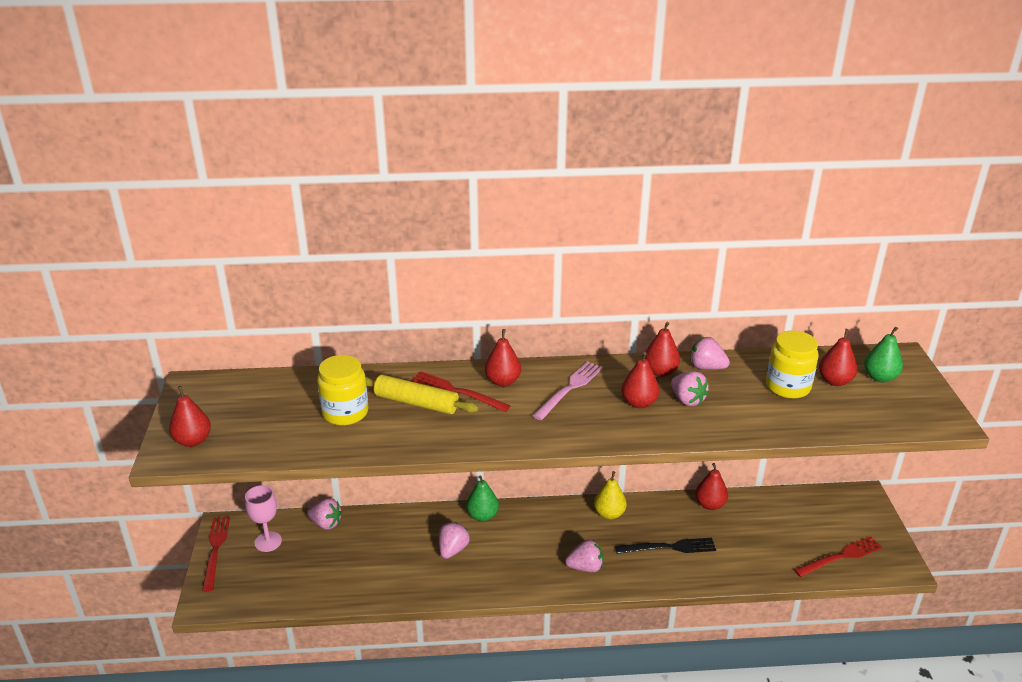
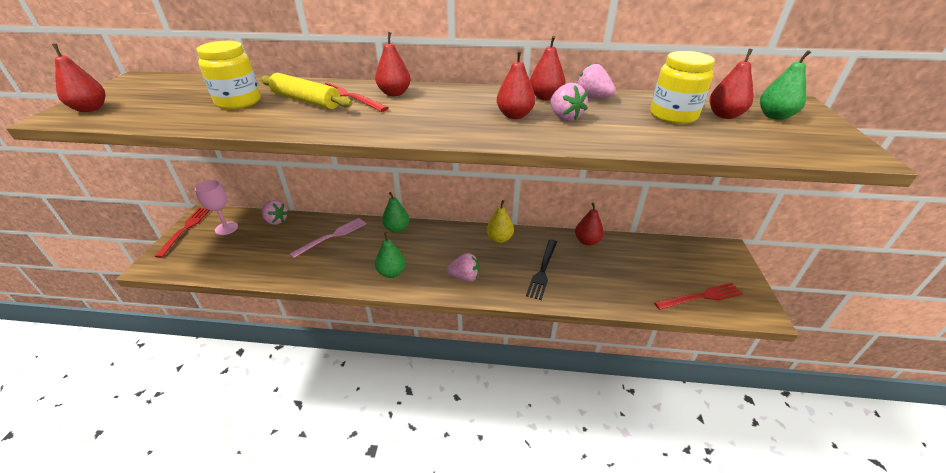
camera: 10 degrees right, 5 degrees up
pink strawberry [439,522,470,559] -> none
pink fork [532,361,603,420] -> pink fork moved to [290,218,366,258]
black fork [615,538,716,554] -> black fork turned 105 degrees clockwise [526,239,557,300]
none -> green pear [375,232,406,278]

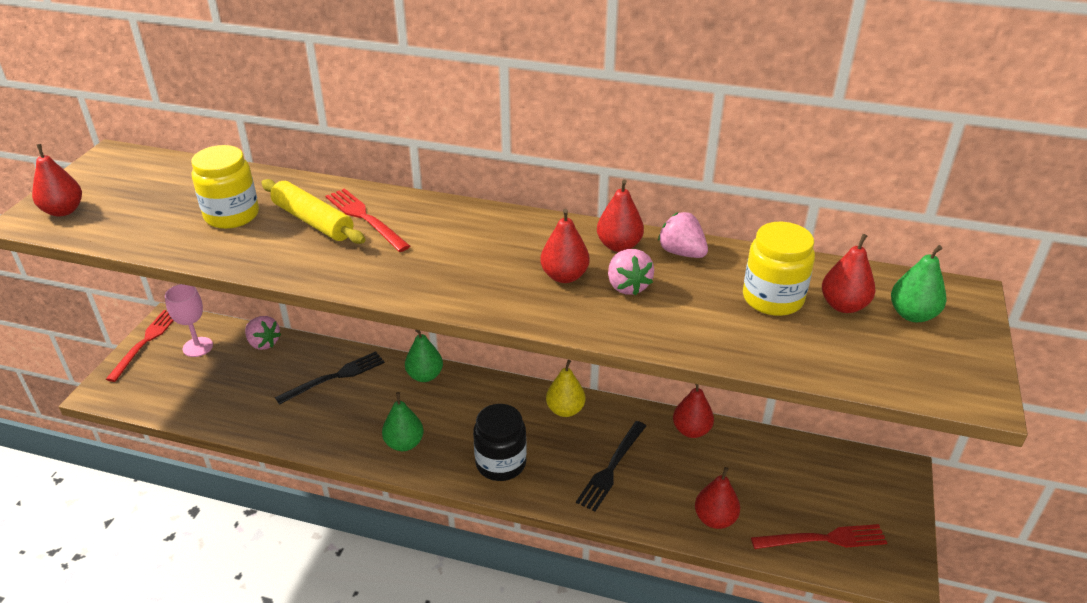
camera: 10 degrees right, 0 degrees up
pink fork [290,218,366,258] -> black fork [275,351,385,405]
red pear [375,32,411,96] -> red pear moved to [695,467,740,529]
pink strawberry [447,253,480,282] -> black jar [473,404,527,481]

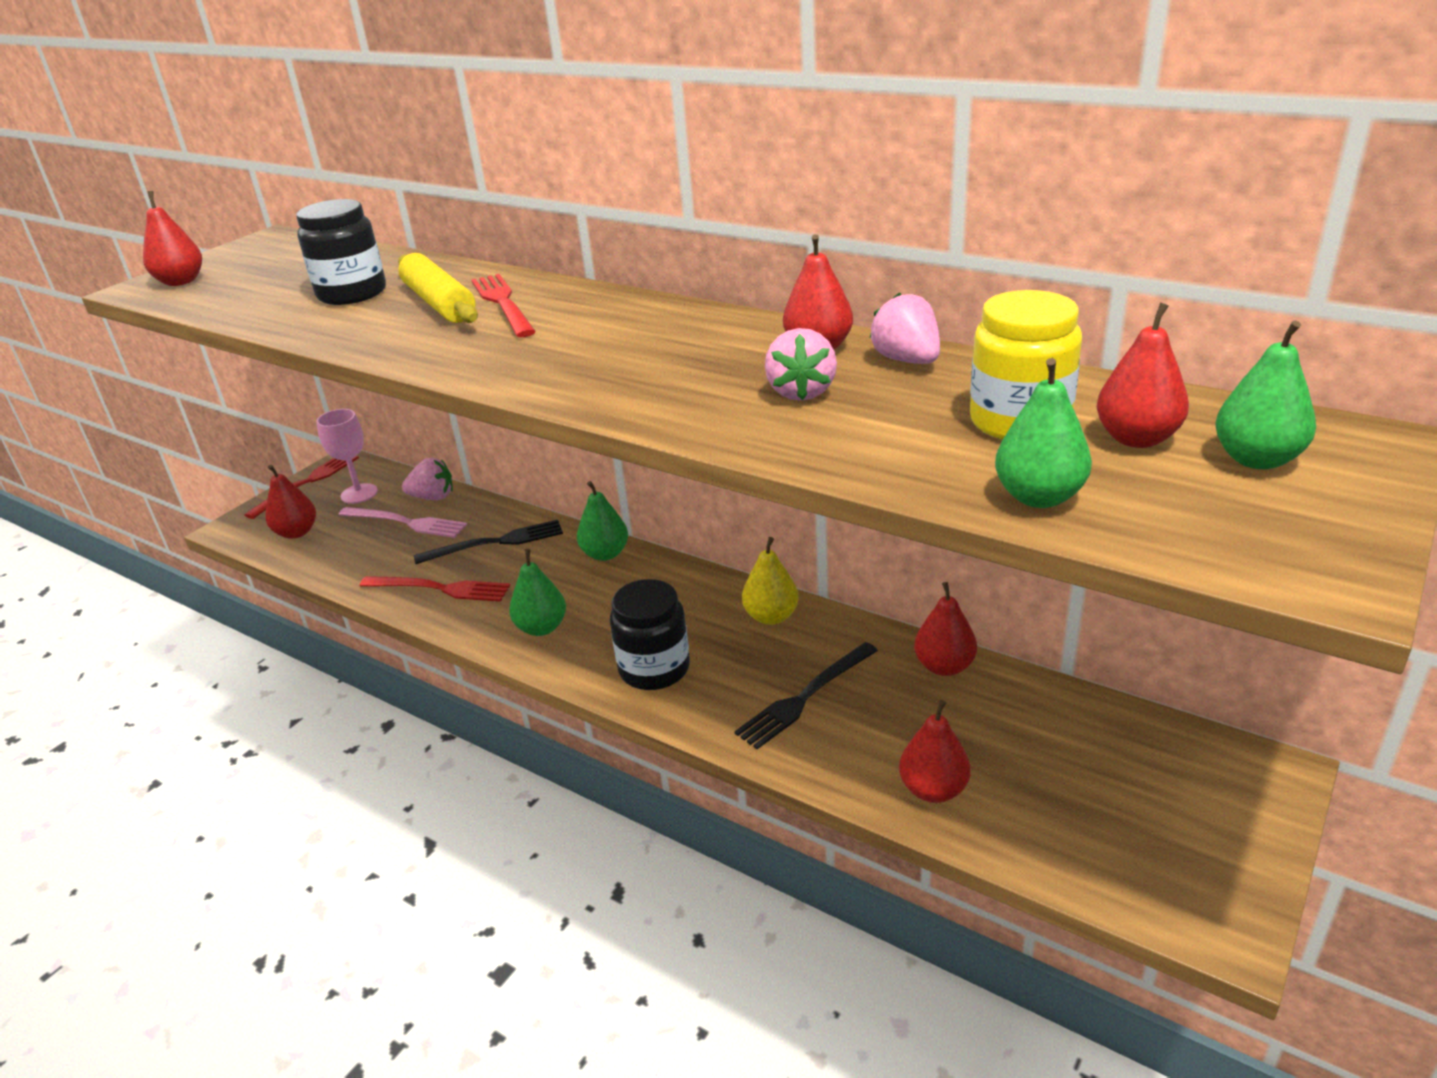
camera: 20 degrees right, 5 degrees down
yellow jar [191,145,259,229] -> black jar [296,199,386,305]
pink strawberry [245,316,281,350] -> pink strawberry turned 60 degrees counterclockwise [402,458,453,500]
red pear [540,209,590,283] -> red pear moved to [265,465,316,539]
red fork [751,524,887,549] -> red fork moved to [359,576,510,602]
none -> pink fork [339,507,467,538]
none -> green pear [995,358,1092,508]

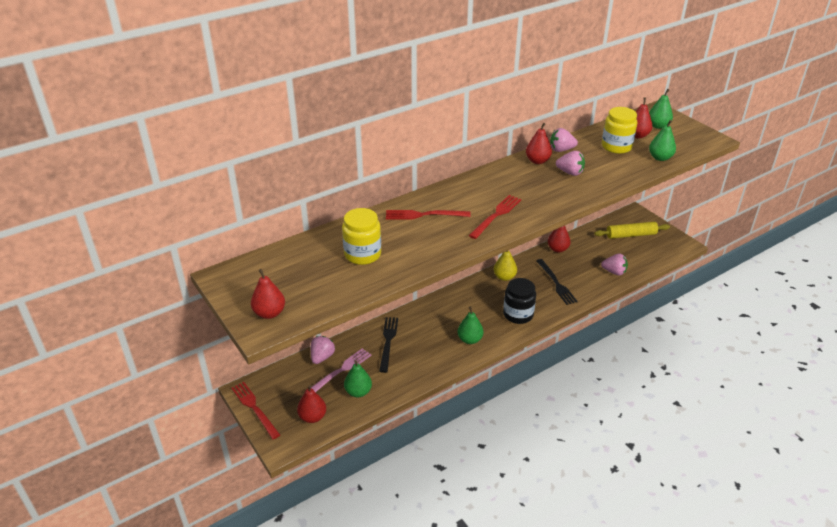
camera: 70 degrees left, 5 degrees up
black jar [296,199,386,305] -> yellow jar [342,208,381,265]
pink goblet [316,409,378,504] -> none
red fork [359,576,510,602] -> red fork moved to [469,195,521,239]
yellow rolling pin [398,253,478,323] -> yellow rolling pin moved to [594,222,670,239]
green pear [577,481,628,561] -> green pear moved to [344,361,372,397]
red pear [899,700,971,803] -> pink strawberry [601,253,628,276]

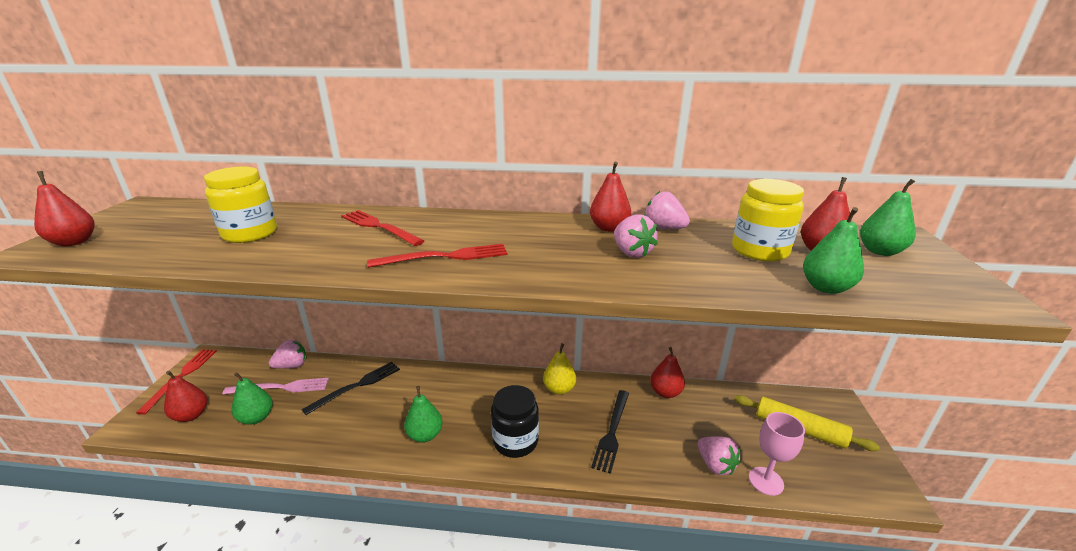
camera: 40 degrees right, 10 degrees down
none -> pink goblet [749,412,805,496]

